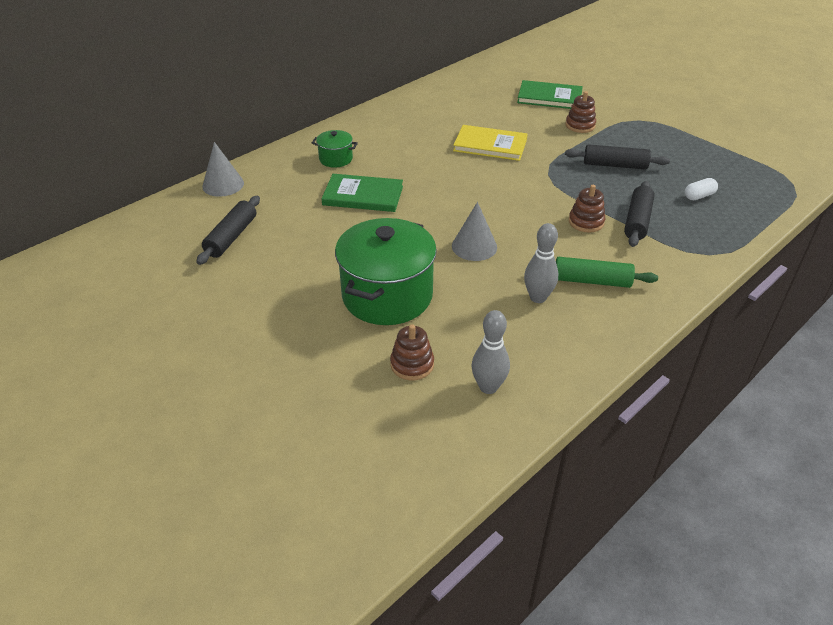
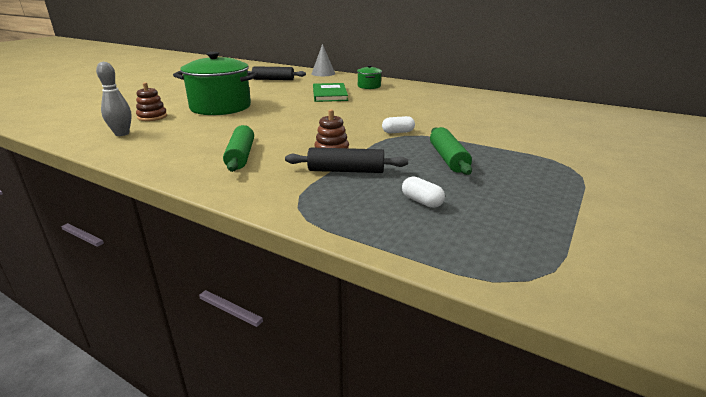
camera: 75 degrees right, 15 degrees down
grey cone [452,202,497,261] -> none
yellow book [453,125,528,161] -> none
green book [517,80,583,109] -> none
grey bowling pin [524,223,559,303] -> none
black rolling pin [565,144,670,170] -> green rolling pin [430,127,472,175]
brown stacking toy [566,91,596,133] -> none
none -> white capsule [382,116,415,133]

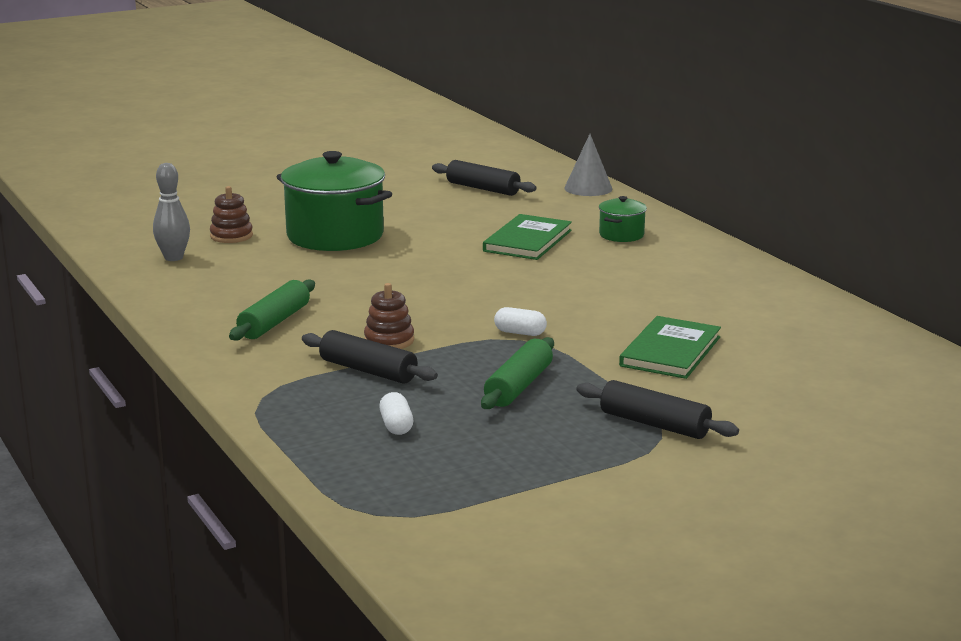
camera: 30 degrees right, 5 degrees down
none -> black rolling pin [576,380,739,439]
none -> green book [619,316,721,379]

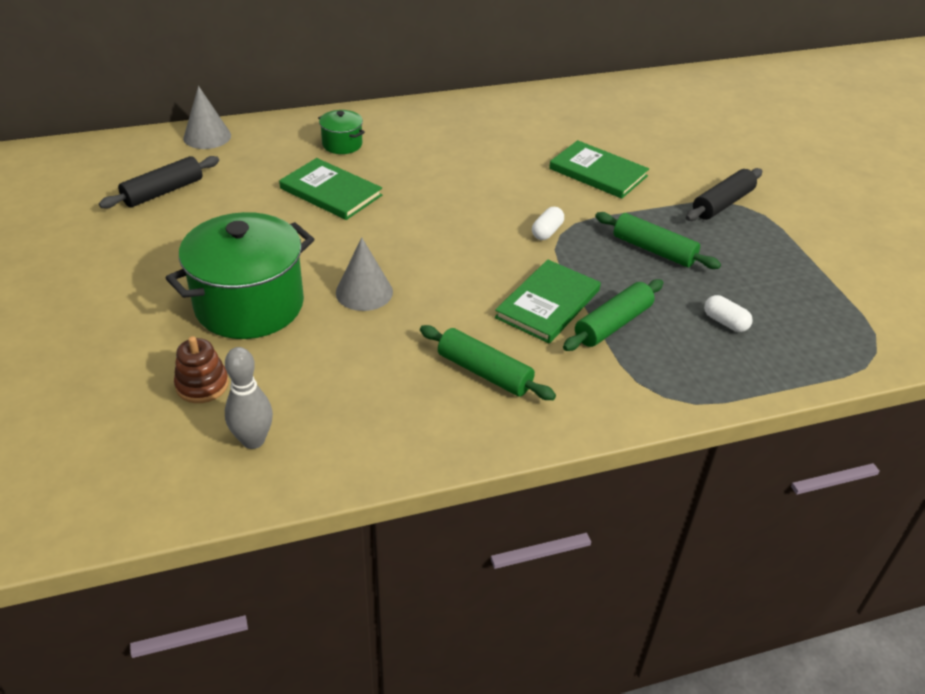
camera: 80 degrees left, 20 degrees up
black rolling pin [302,330,438,383] -> green rolling pin [563,279,663,351]
brown stacking toy [364,283,414,349] -> green book [495,260,601,344]
white capsule [379,392,413,435] -> white capsule turned 45 degrees clockwise [704,295,753,332]
none -> grey cone [336,237,393,311]

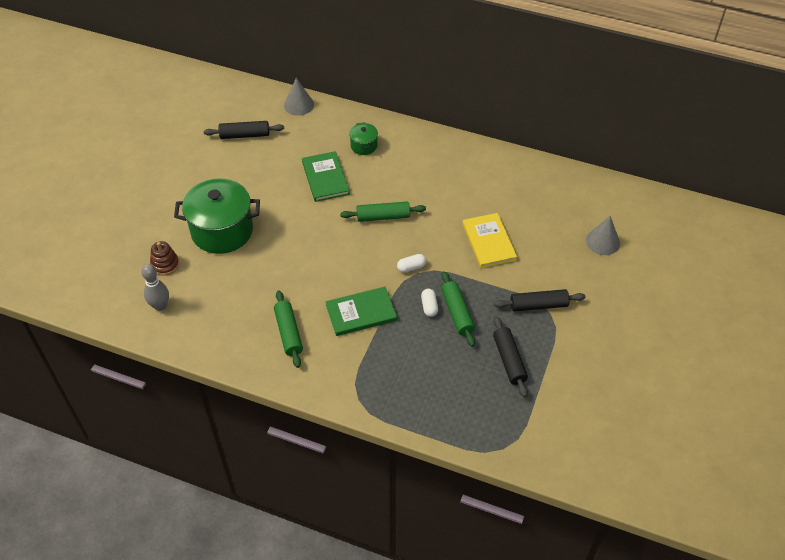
camera: 40 degrees right, 10 degrees up
grey cone [336,237,393,311] -> grey cone moved to [586,216,620,255]
green book [549,140,649,199] -> yellow book [463,213,517,268]
green rolling pin [563,279,663,351] -> green rolling pin moved to [340,201,426,222]
white capsule [704,295,753,332] -> white capsule moved to [421,289,438,317]
none -> black rolling pin [493,316,528,397]

